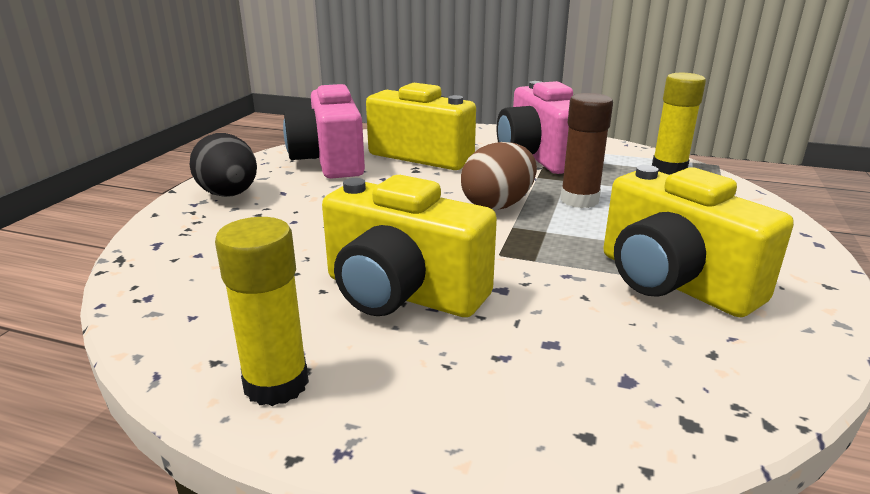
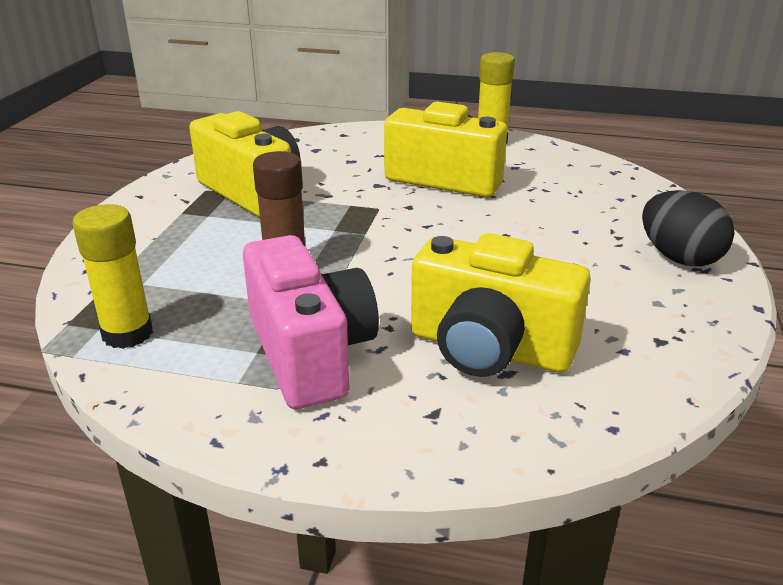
camera: 175 degrees right, 5 degrees up
pink camera [283,83,365,179] -> none
brown egg [461,142,537,210] -> none

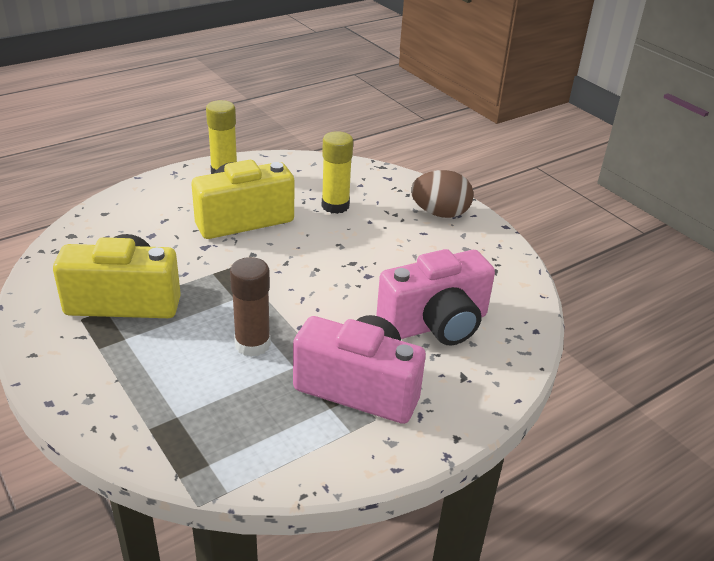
camera: 50 degrees left, 5 degrees up
yellow glue stick [72,204,153,349] -> yellow glue stick moved to [322,131,353,214]
yellow camera [411,233,591,377] -> pink camera [376,249,495,345]
black egg [642,190,734,267] -> brown egg [411,170,474,218]

